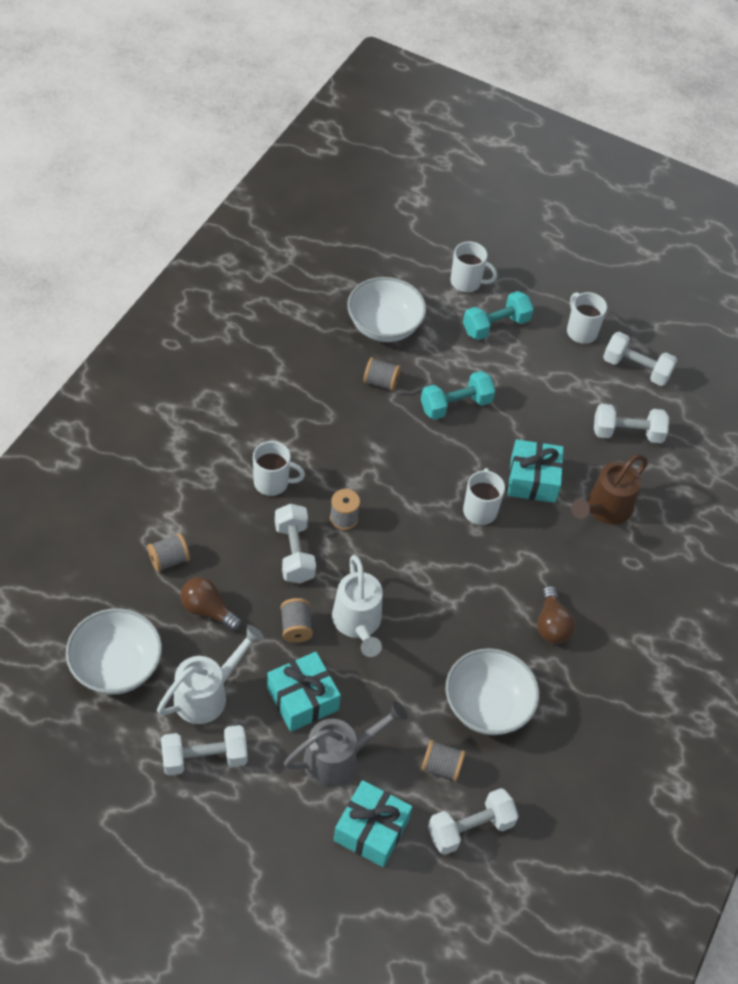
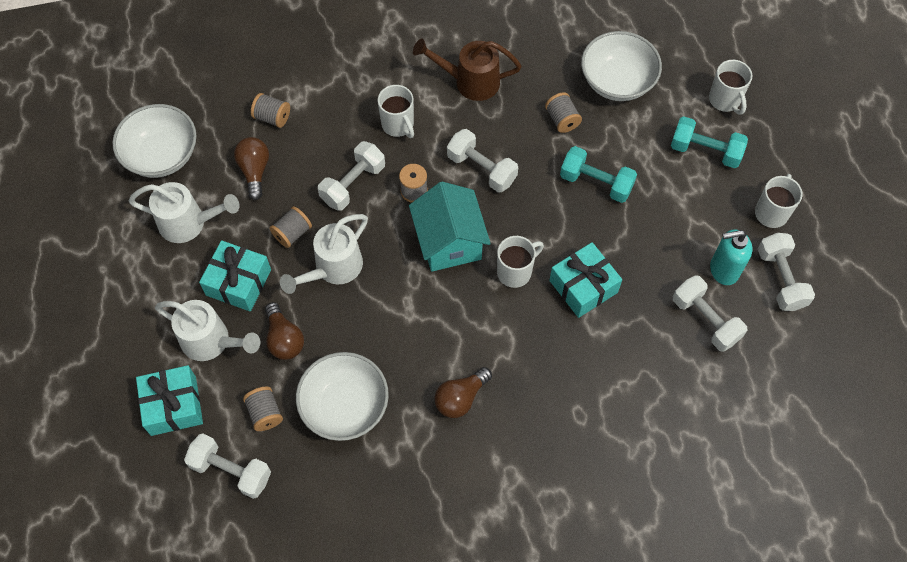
camera: 55 degrees right, 10 degrees up
white dumbbell [161,725,248,776] -> white dumbbell moved to [447,129,518,193]
grey watering can [284,701,407,787] -> white watering can [155,300,260,361]
brown watering can [571,455,648,525] -> brown watering can moved to [413,38,521,101]
none -> brown light bulb [265,302,304,360]
none -> turquoise house [409,182,491,272]
none -> turquoise soap dispenser [710,229,752,285]

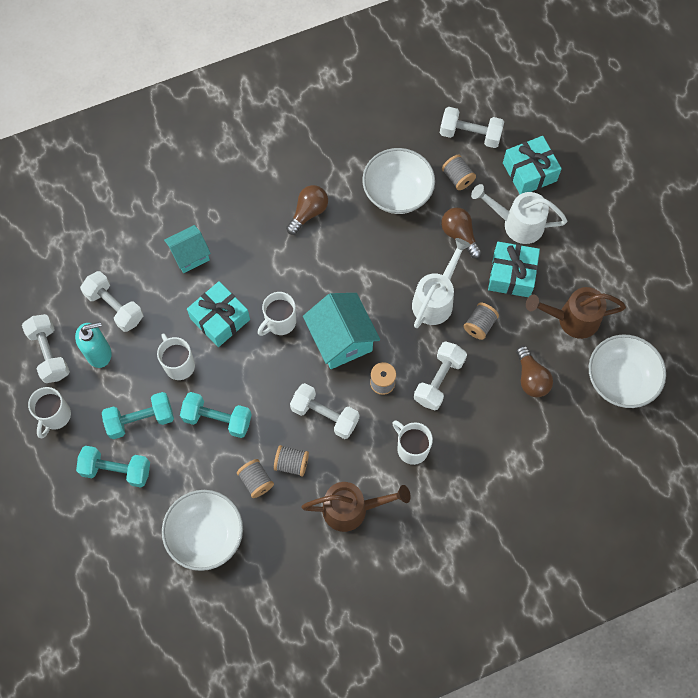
camera: 170 degrees right, 5 degrees up
white watering can [129,182,240,243] -> brown watering can [526,287,626,339]
grey spool [251,93,290,128] -> grey spool moved to [274,445,309,476]
white mug [709,60,752,115] -> white mug moved to [157,334,195,380]
none -> turquoise dumbbell [102,392,174,439]
none -> turquoise house [164,225,211,273]

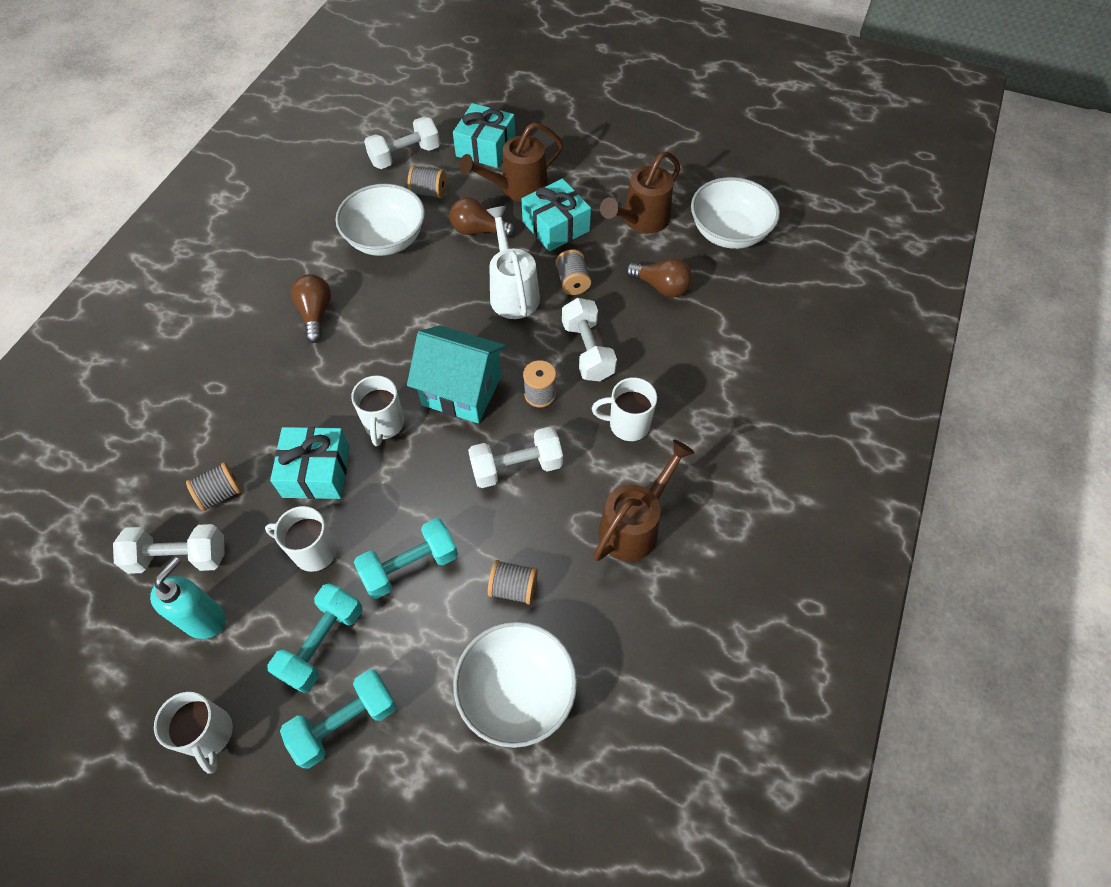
camera: 45 degrees left, 10 degrees down
white dumbbell [22,314,70,383] -> none
turquoise house [164,225,211,273] -> none
grey spool [274,445,309,476] -> grey spool moved to [186,462,242,511]
white watering can [471,184,567,244] -> brown watering can [459,122,563,202]

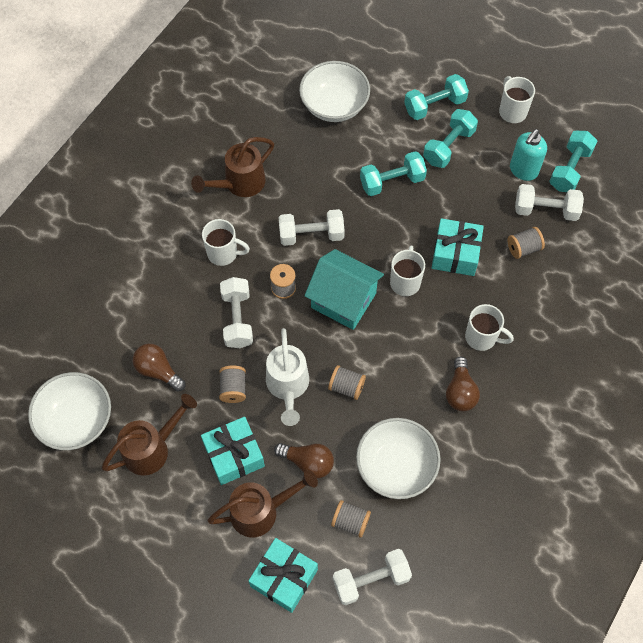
camera: 170 degrees left, 5 degrees up
white mug [265,506,337,572] -> white mug moved to [465,304,514,351]
grey spool [488,560,538,605] -> grey spool moved to [328,365,366,400]
none -> turquoise dumbbell [549,131,597,192]

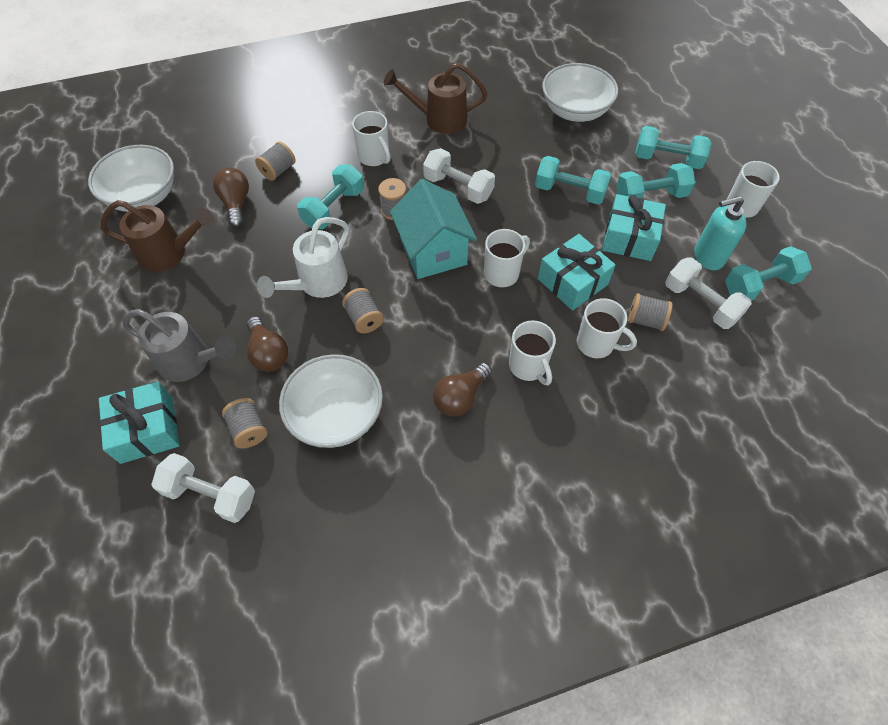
camera: 40 degrees right, 5 degrees down
turquoise gift [201,417,265,485] -> turquoise gift moved to [602,194,666,261]
brown watering can [207,470,318,537] -> grey watering can [123,309,237,382]
grey spool [219,366,246,403] -> grey spool moved to [255,141,296,181]
white dumbbell [220,277,253,348] -> turquoise dumbbell [297,164,364,229]
none -> white mug [577,298,637,358]

